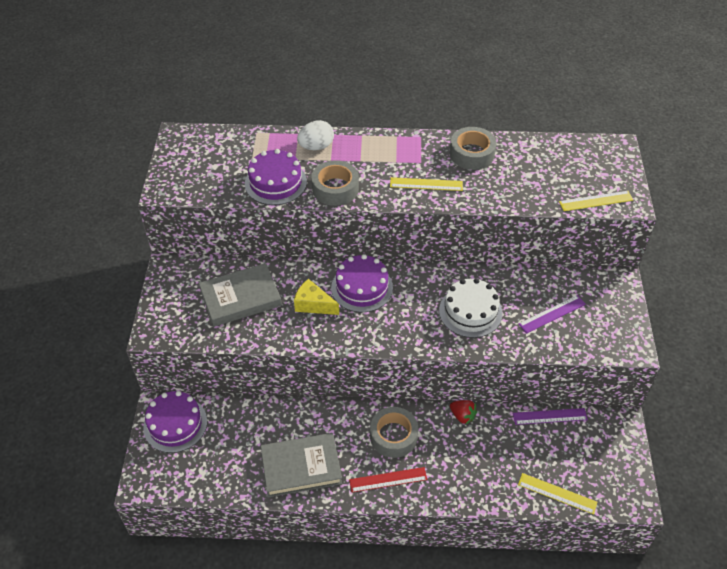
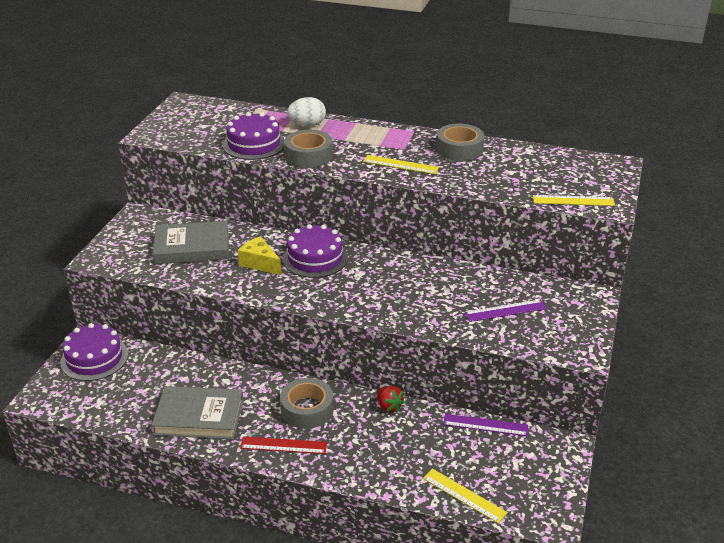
camera: 15 degrees right, 15 degrees down
white cake [439,278,502,338] -> none

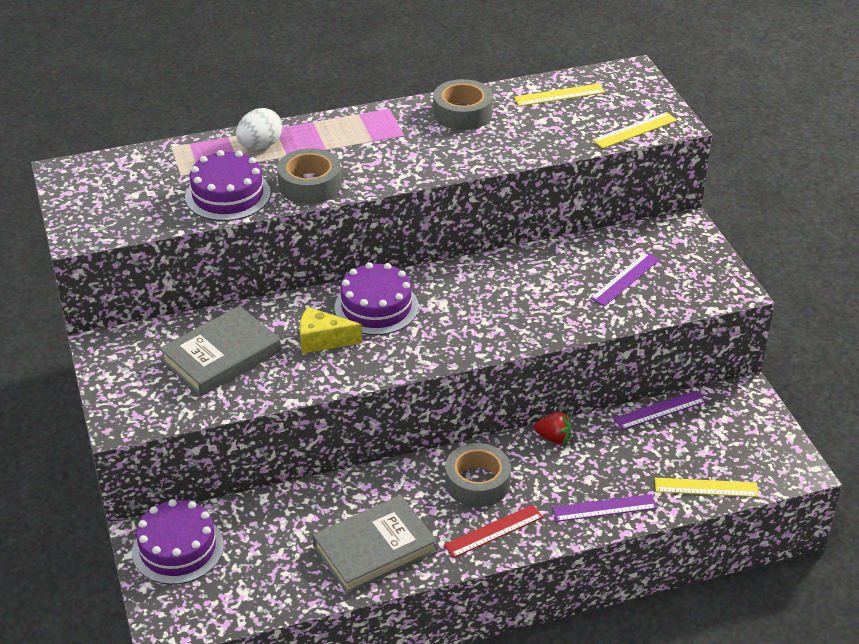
camera: 35 degrees left, 5 degrees up
yellow ruler [363,155,439,174] -> yellow ruler moved to [514,83,605,106]
none -> purple ruler [552,494,657,522]

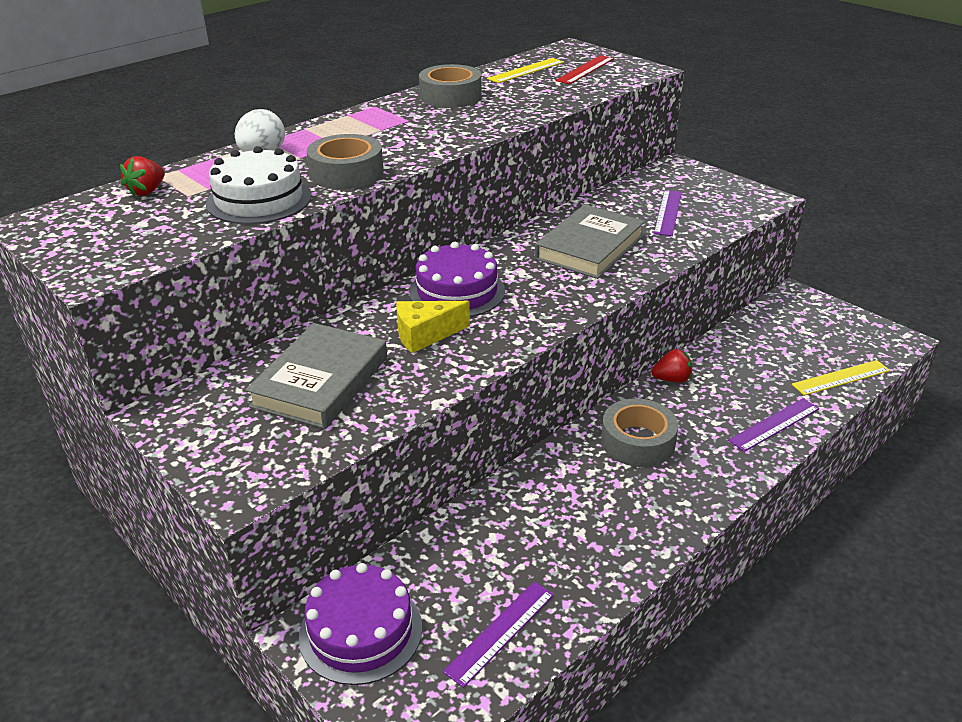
camera: 25 degrees left, 5 degrees down
purple cake [185,150,271,221] -> white cake [206,146,312,224]
grey book [312,495,437,594] -> grey book moved to [535,204,645,279]
red ruler [444,505,543,558] -> red ruler moved to [555,55,614,84]
yellow ruler [592,112,677,149] -> none
purple ruler [614,390,706,430] -> purple ruler moved to [443,582,554,688]
none -> red strawberry [120,156,165,197]

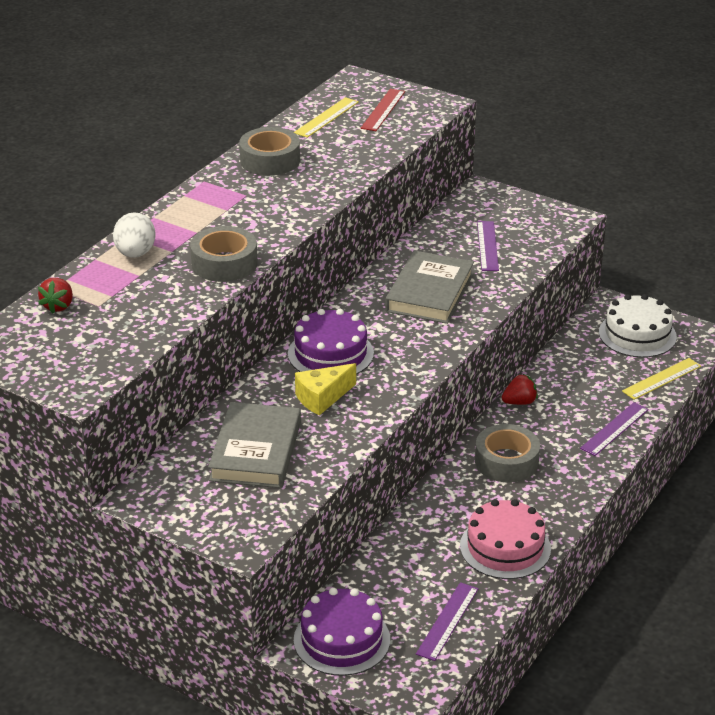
camera: 15 degrees left, 0 degrees up
white cake [206,146,312,224] -> white cake moved to [599,294,677,358]
none -> pink cake [460,499,551,579]

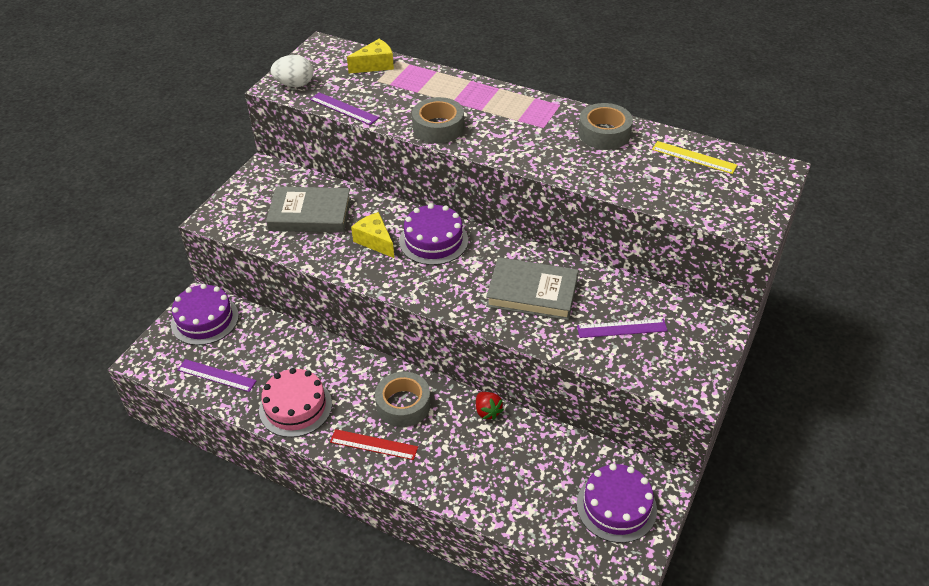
camera: 85 degrees right, 10 degrees up
red strawberry [38,278,73,313] -> yellow cheese [347,39,394,73]
white egg [113,212,156,258] -> white egg moved to [270,55,313,87]
red ruler [361,89,405,131] -> red ruler moved to [330,429,418,460]
purple ruler [580,402,649,456] -> purple ruler moved to [310,92,379,125]
white cake [599,294,677,358] -> purple cake [577,464,657,543]
yellow ruler [622,358,701,400] -> none

